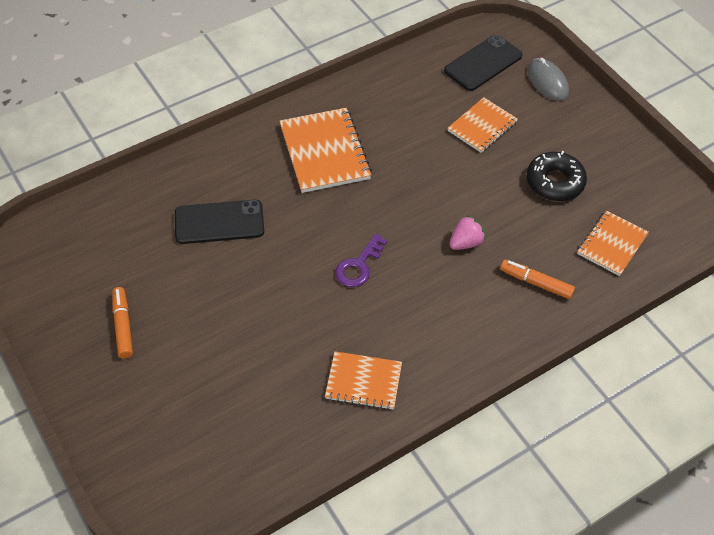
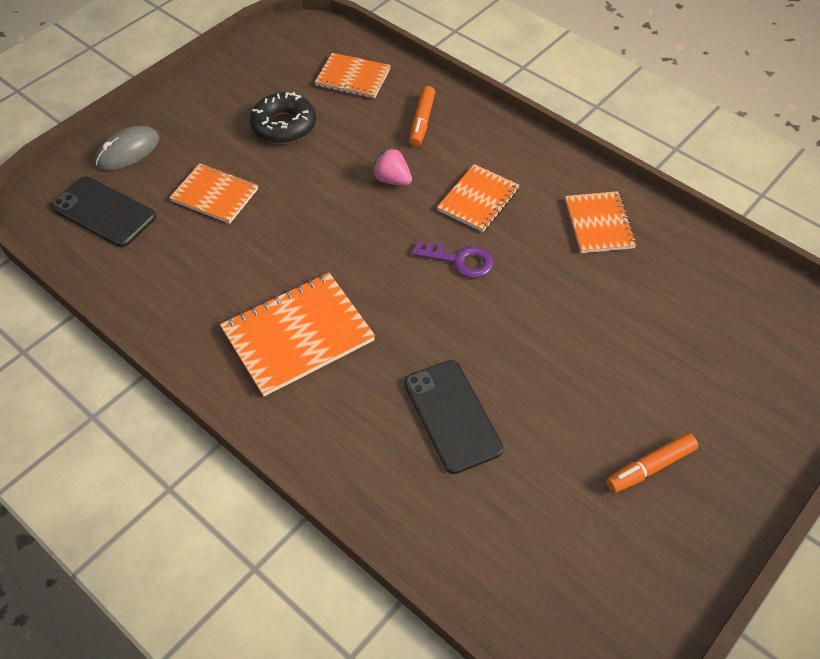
camera: 105 degrees left, 0 degrees up
none -> orange notebook [437,164,520,232]

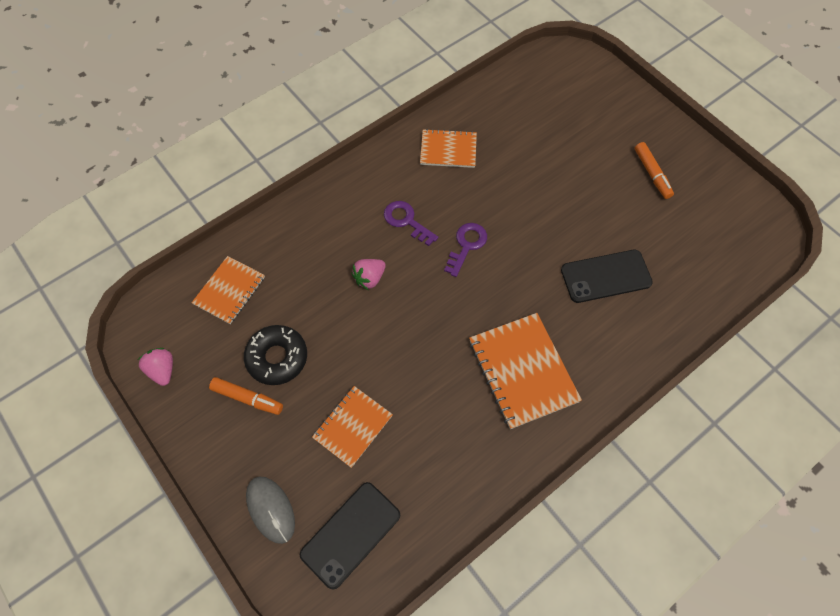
camera: 80 degrees left, 10 degrees up
orange marker [409,86,435,147] -> orange marker moved to [209,377,283,415]
orange notebook [437,164,520,232] -> purple key [384,201,438,246]
none -> pink strawberry [138,348,173,386]

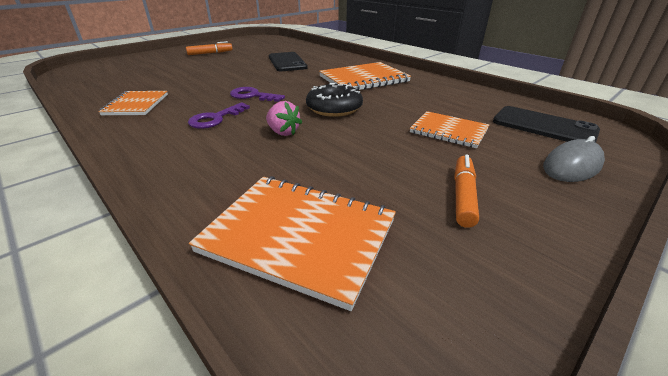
camera: 95 degrees left, 30 degrees down
pink strawberry [138,348,173,386] -> none
orange notebook [192,256,265,324] -> orange notebook [189,176,396,311], size x1.57
black donut [244,325,307,385] -> black donut moved to [306,83,363,117]

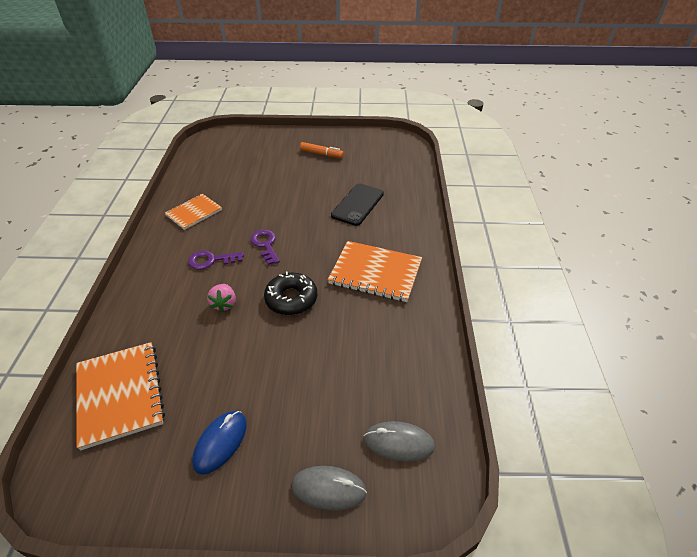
camera: 45 degrees right, 10 degrees up
orange notebook [410,111,489,148] -> none
orange marker [454,154,479,228] -> blue mouse [192,411,247,475]
black phone [493,106,600,143] -> grey mouse [364,421,435,462]

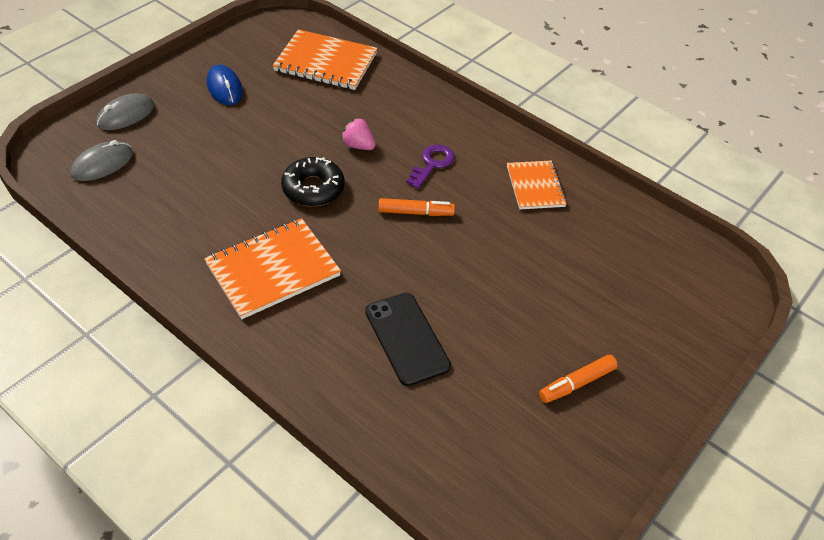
camera: 125 degrees right, 5 degrees up
purple key [250,230,280,265] -> orange marker [378,198,455,216]

